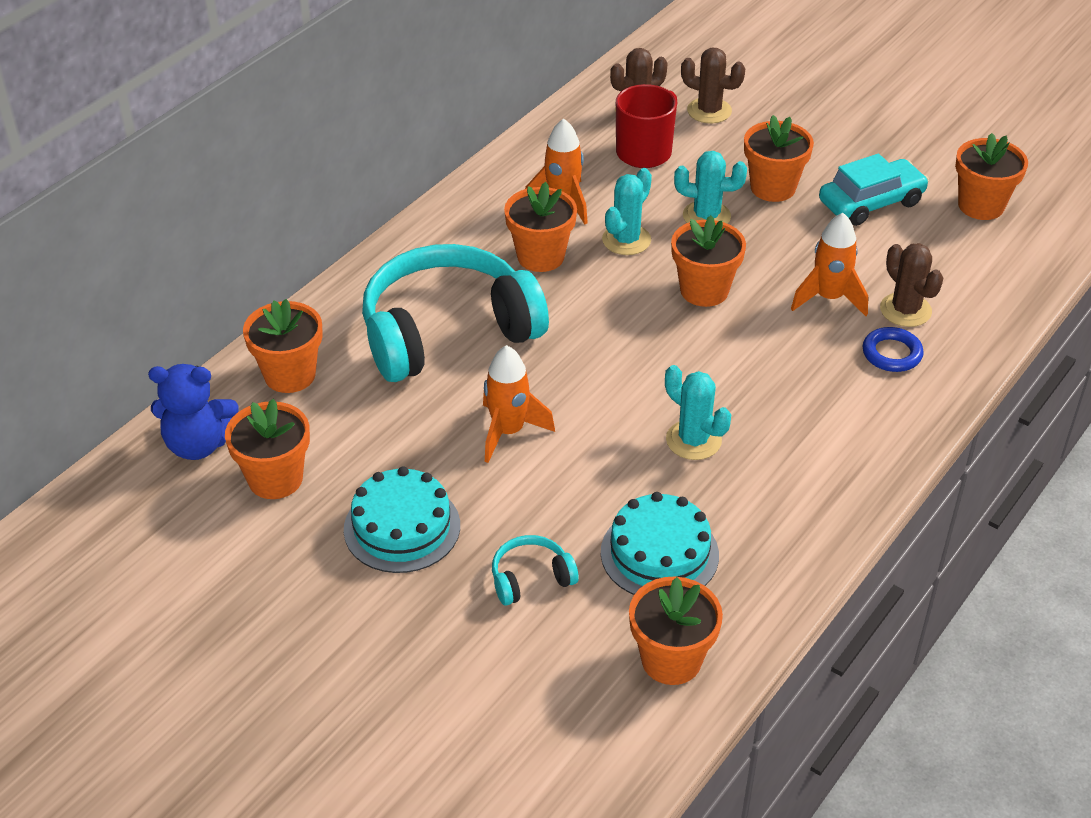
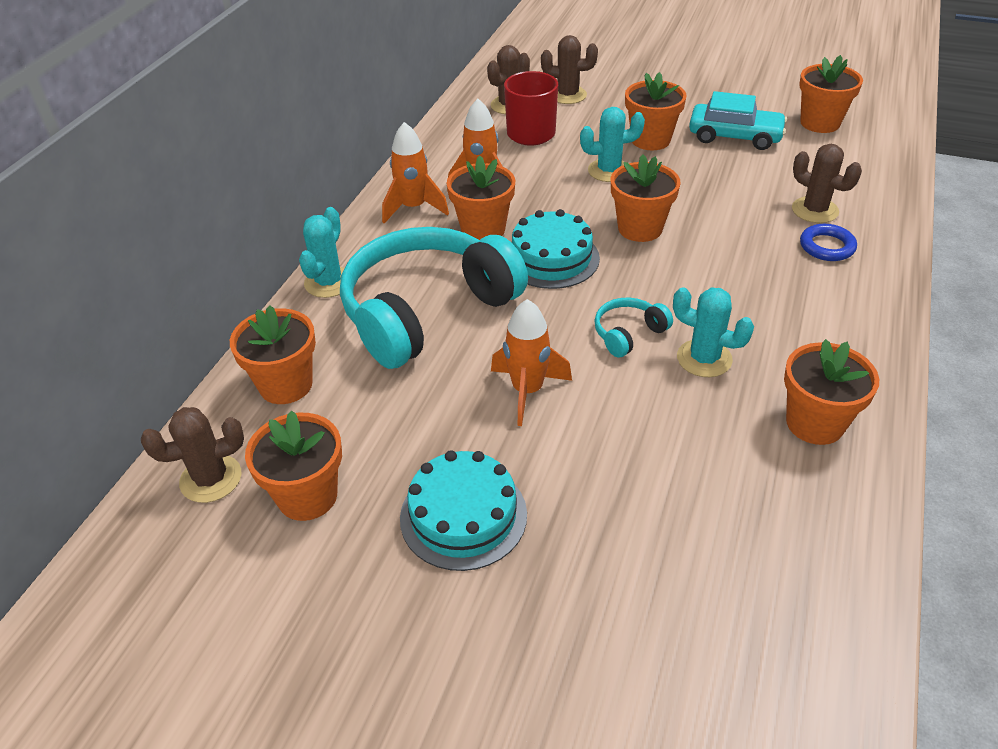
camera: 15 degrees left, 0 degrees up
blue teddy bear [148,364,239,460] -> brown cactus [141,407,244,503]
turquoise headphones [492,535,579,606] -> turquoise headphones moved to [594,298,673,357]
turquoise cake [601,492,719,595] -> turquoise cake moved to [511,209,600,289]
turquoise cactus [602,168,652,255] -> turquoise cactus moved to [299,207,345,298]
orange flower pot [629,577,723,685] -> orange flower pot moved to [784,339,879,445]
orange rocket [791,213,868,316] -> orange rocket moved to [382,122,449,224]
turquoise car [819,154,929,226] -> turquoise car turned 60 degrees clockwise [689,91,787,150]

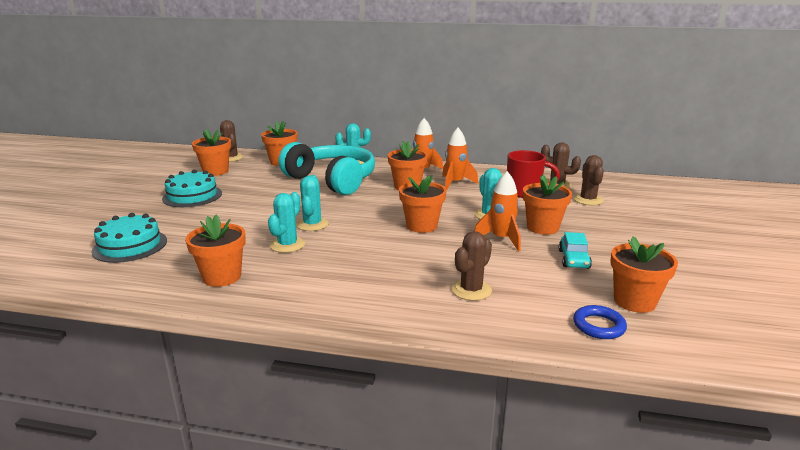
camera: 80 degrees right, 20 degrees down
orange rocket [491,299,572,426] -> orange rocket moved to [474,171,521,252]
turquoise cake [511,209,600,289] -> turquoise cake moved to [91,213,167,263]
turquoise headphones [594,298,673,357] -> turquoise cactus [296,175,329,231]
turquoise car [689,91,787,150] -> turquoise car [559,232,592,269], size x0.66
blue ring [800,224,857,261] -> blue ring moved to [573,305,627,339]

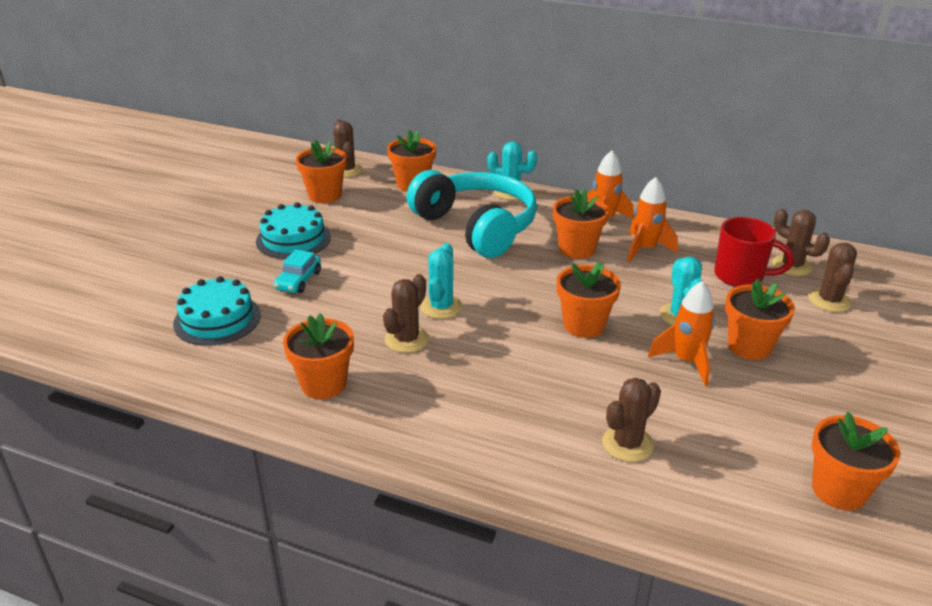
camera: 10 degrees right, 10 degrees up
turquoise cactus [268,192,305,253] -> brown cactus [383,274,429,353]
turquoise car [559,232,592,269] -> turquoise car moved to [274,249,321,293]
blue ring [573,305,627,339] -> none

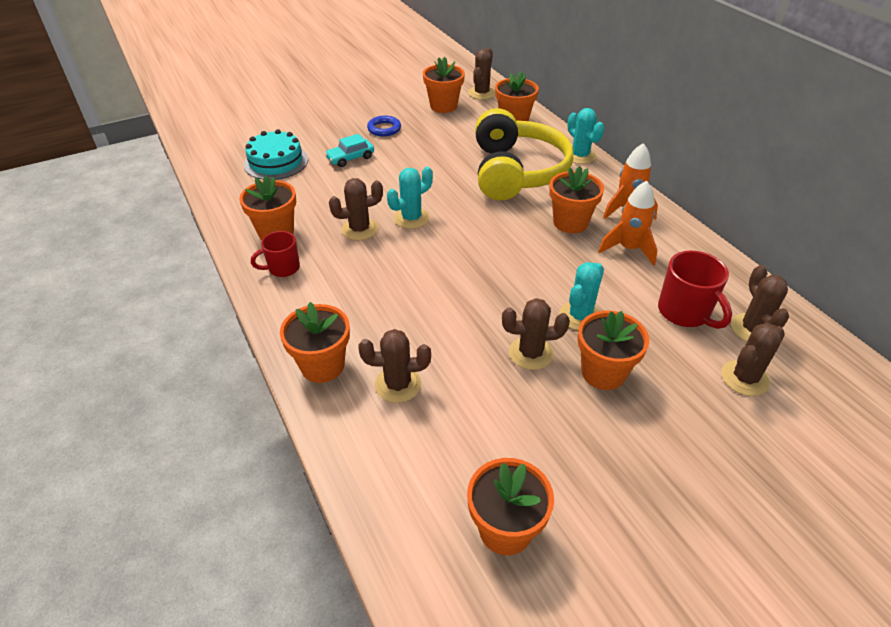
camera: 40 degrees right, 10 degrees up
turquoise cake [256,202,331,259] -> blue ring [367,116,401,137]
turquoise headphones [407,170,537,258] -> yellow headphones [475,108,573,201]
orange flower pot [557,262,621,338] -> orange flower pot moved to [280,302,350,383]
orange rocket [648,281,715,386] -> brown cactus [502,298,570,370]
none -> red mug [251,231,300,277]

